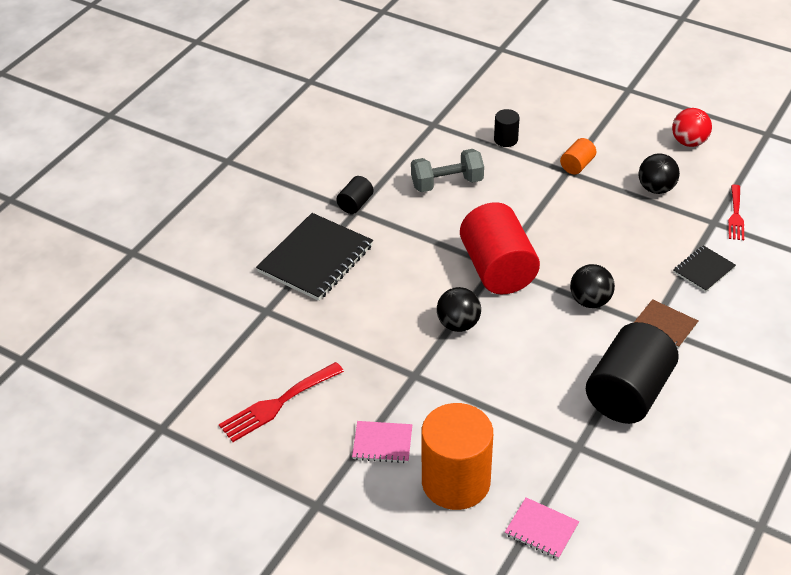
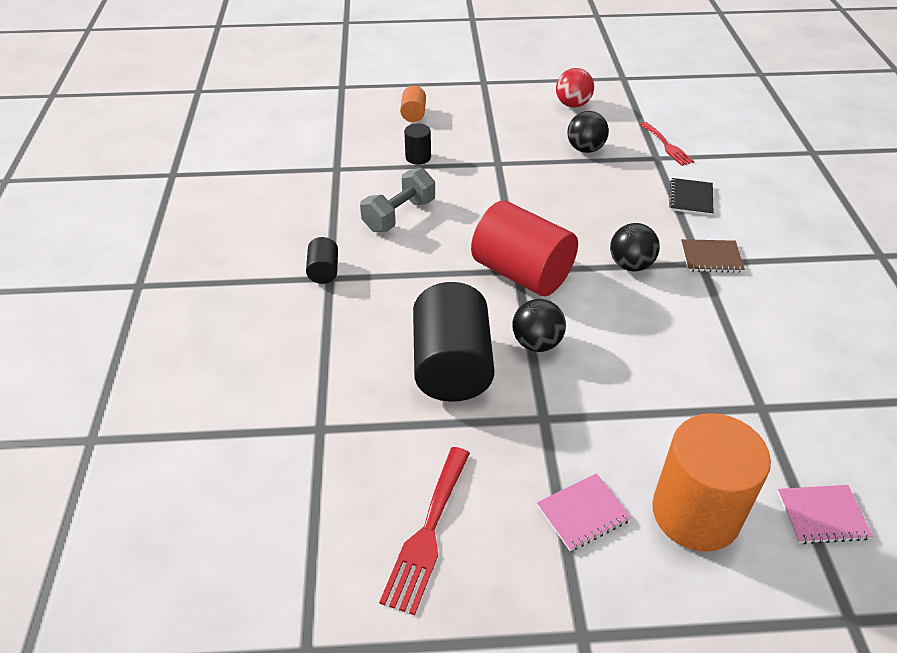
camera: 35 degrees left, 0 degrees up
black notebook [256,213,373,301] -> none
orange cylinder [560,138,596,174] -> orange cylinder moved to [400,86,426,122]
black cylinder [586,322,679,424] -> black cylinder moved to [413,282,495,402]

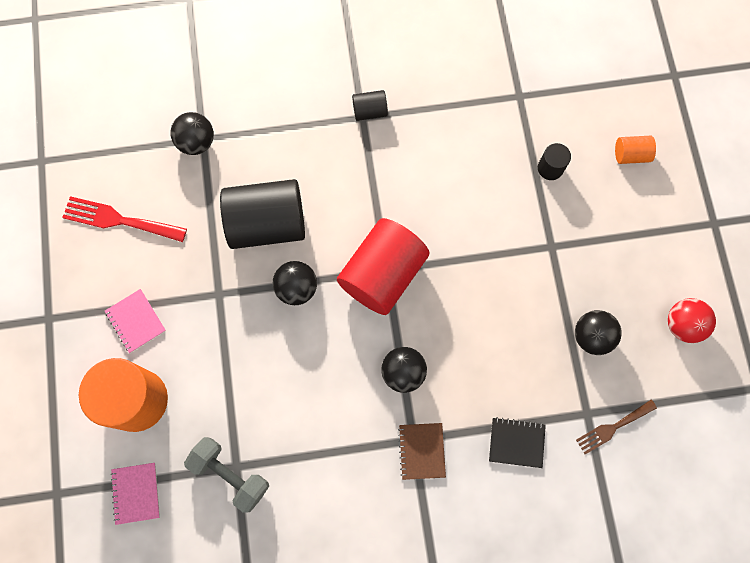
camera: 85 degrees right, 30 degrees up
grey dumbbell [360,168,435,232] -> grey dumbbell moved to [184,437,269,513]
red fork [640,122,694,166] -> brown fork [576,400,657,454]
none -> black ball [171,112,214,155]

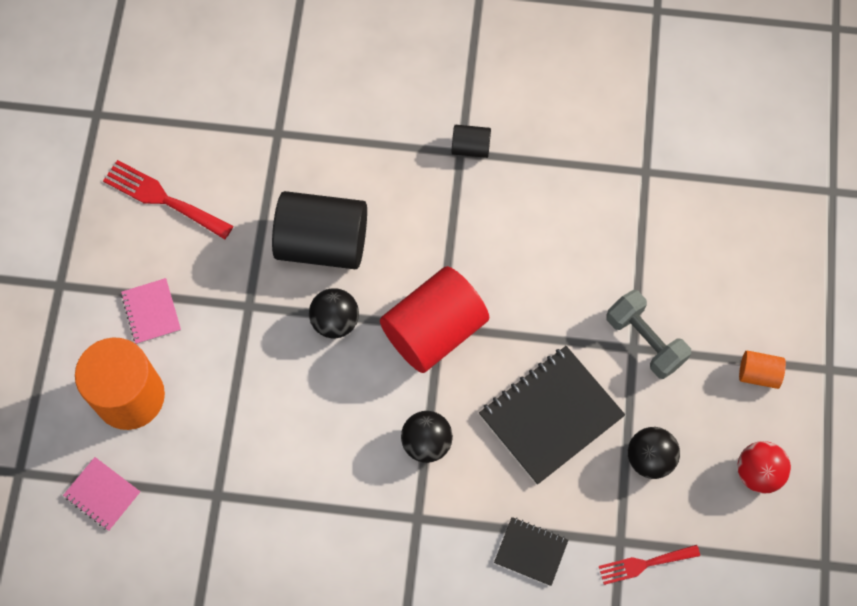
camera: 15 degrees right, 5 degrees down
pink notebook [110,463,160,525] -> pink notebook turned 60 degrees counterclockwise [63,457,141,531]
black ball [171,112,214,155] -> none
grey dumbbell [184,437,269,513] -> grey dumbbell moved to [606,290,691,379]
brown notebook [398,423,446,480] -> none
black cylinder [538,143,571,180] -> none
brown fork [576,400,657,454] -> red fork [599,545,700,585]
orange cylinder [615,136,656,164] -> orange cylinder moved to [739,351,786,389]
none -> black notebook [479,346,625,485]

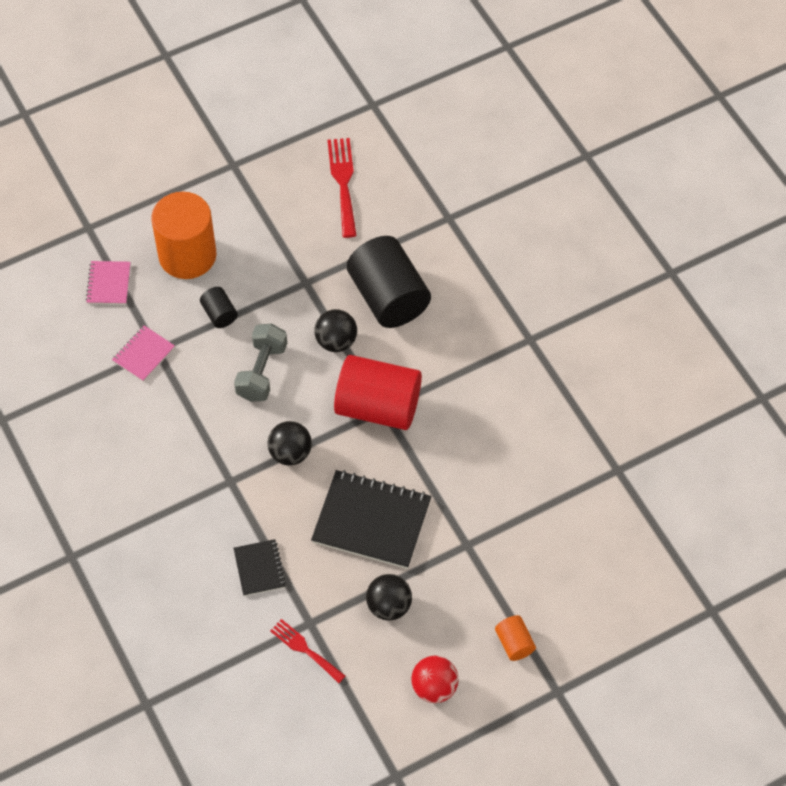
camera: 55 degrees right, 10 degrees down
pink notebook [121,278,181,344] -> pink notebook moved to [112,325,175,382]
black cylinder [451,125,491,158] -> black cylinder moved to [200,287,238,328]
grey dumbbell [606,290,691,379] -> grey dumbbell moved to [234,324,287,402]

